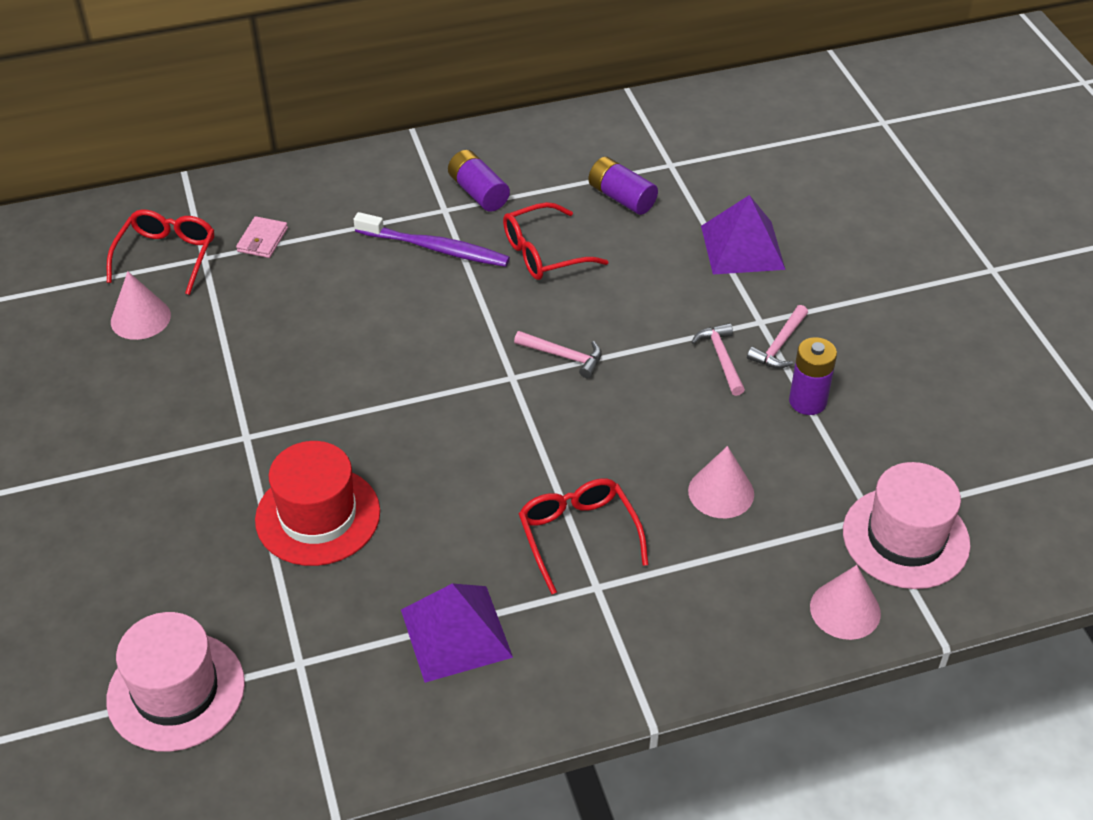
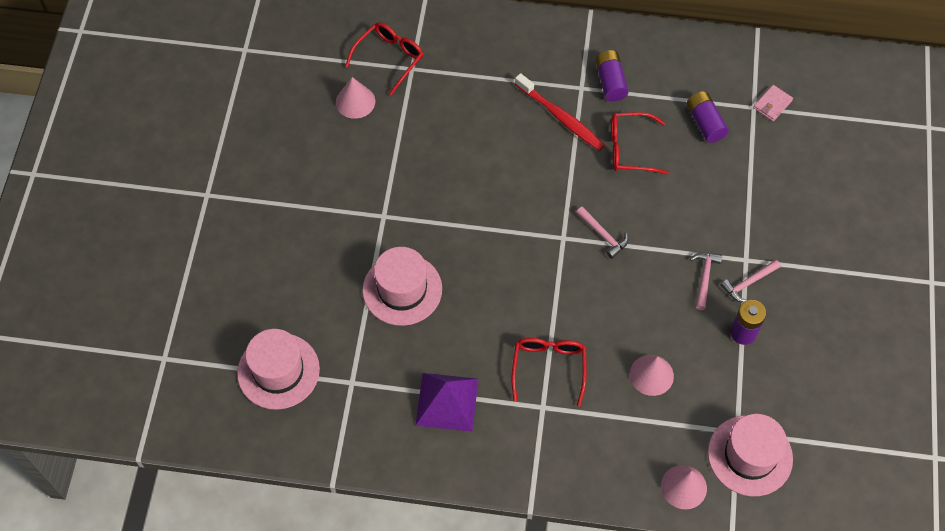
camera: 25 degrees right, 15 degrees up
pink wallet [236,216,288,258] -> pink wallet moved to [753,85,793,121]
red hat [255,441,380,566] -> pink hat [362,247,442,326]
purple toothbrush [353,212,510,267] -> red toothbrush [515,73,605,151]
purple pyramid [701,195,786,275] -> none

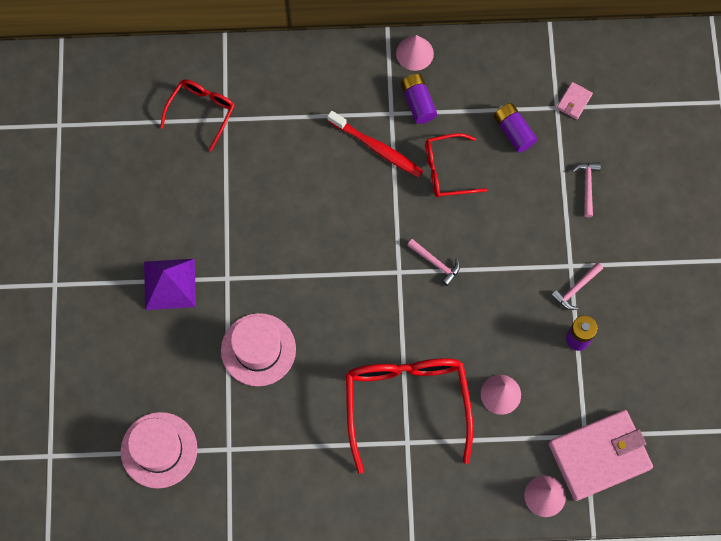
camera: 10 degrees left, 10 degrees up
pink cone [336,77,375,119] -> pink cone moved to [396,35,434,71]
purple pyramid [415,373,478,432] -> purple pyramid moved to [144,259,196,310]
red glasses [512,338,587,406] -> red glasses [346,358,473,474], size x1.80
pink hammer [690,253,722,310] -> pink hammer moved to [572,163,601,217]
pink hat [708,414,793,496] -> pink wallet [549,410,653,501]

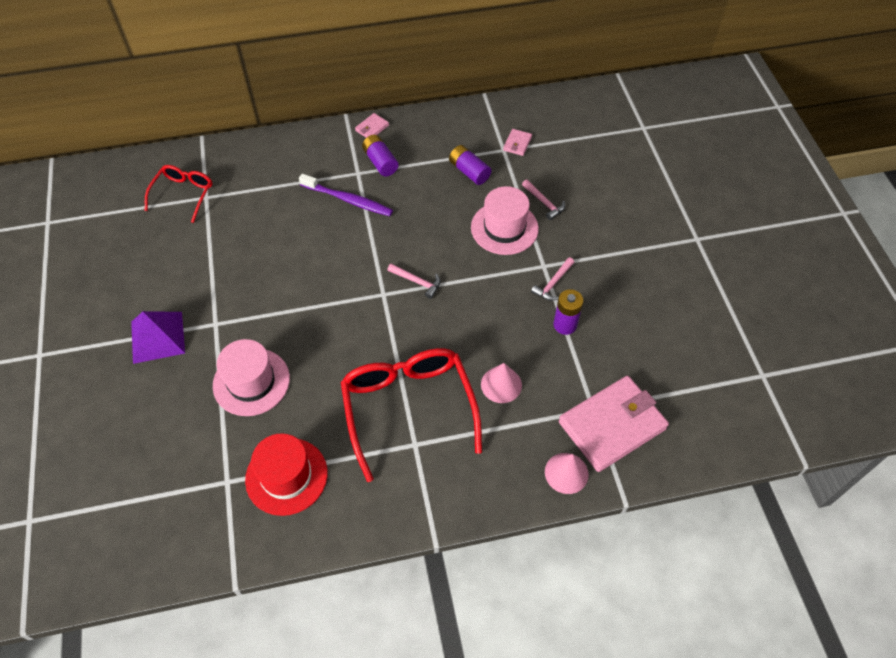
camera: 10 degrees left, 15 degrees down
pink hat [121,412,197,489] -> pink hat moved to [471,186,539,255]
red toothbrush [327,111,423,178] -> purple toothbrush [299,174,393,216]
pink cone [396,35,434,71] -> pink wallet [355,113,389,138]
red glasses [425,133,487,197] -> none
pink hammer [572,163,601,217] -> pink hammer turned 150 degrees clockwise [522,179,565,220]
none -> red hat [245,433,328,516]

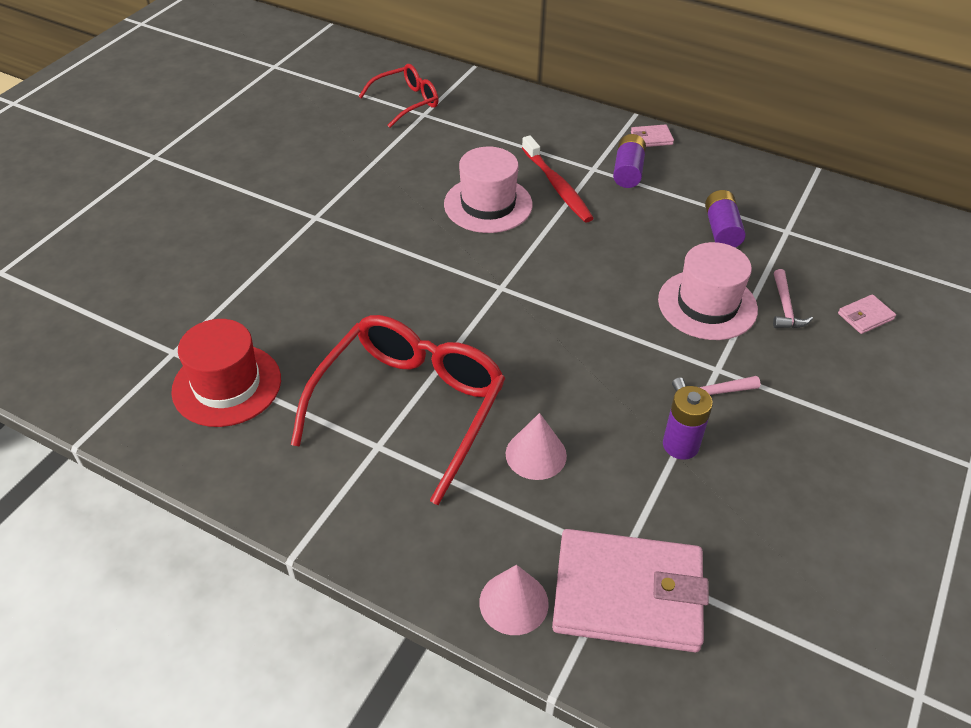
camera: 40 degrees right, 10 degrees down
purple pyramid [131,311,185,364] -> none
pink hat [213,339,290,416] -> pink hat moved to [444,147,533,233]
purple toothbrush [299,174,393,216] -> red toothbrush [522,136,594,223]
pink hammer [387,263,441,299] -> none
pink wallet [503,129,532,156] -> pink wallet moved to [838,294,896,334]

